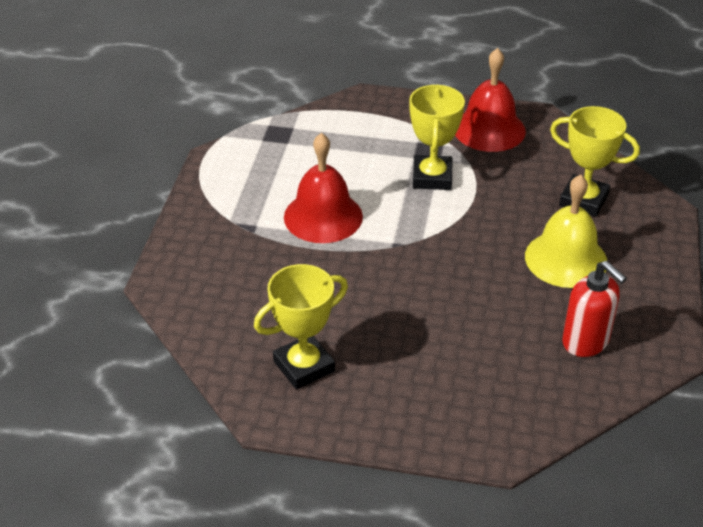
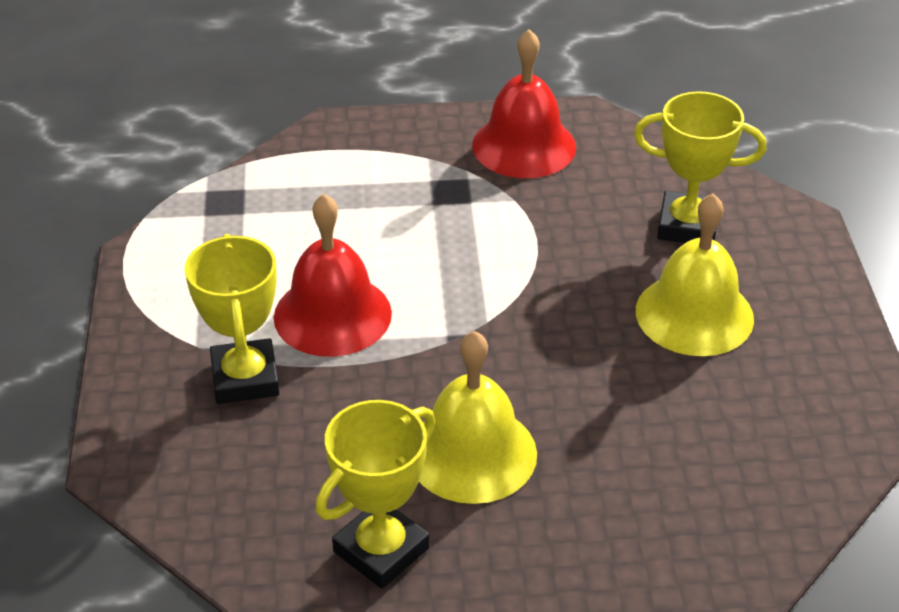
camera: 15 degrees left, 0 degrees up
yellow trophy [409,84,465,190] -> yellow trophy moved to [185,234,279,404]
red soap dispenser [562,261,627,357] -> none
none -> yellow bell [419,331,537,504]

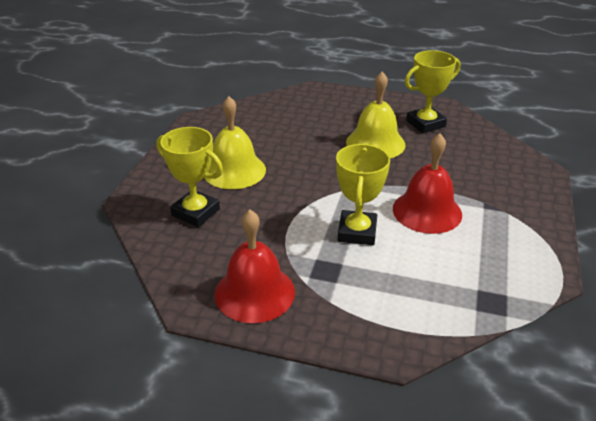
camera: 160 degrees left, 5 degrees down
yellow trophy [185,234,279,404] -> yellow trophy moved to [336,144,390,245]

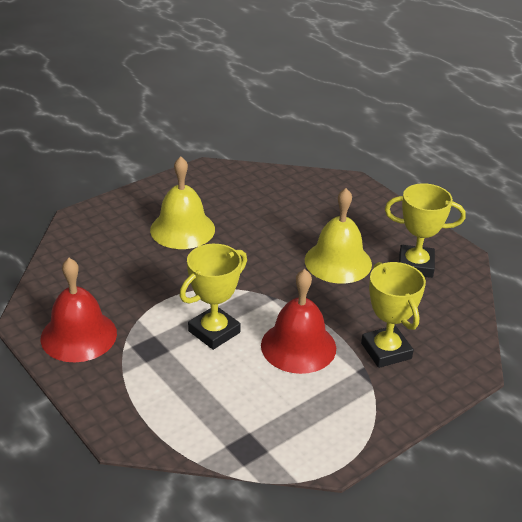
camera: 35 degrees right, 0 degrees up
yellow trophy [156,127,223,227] -> yellow trophy moved to [361,262,426,368]

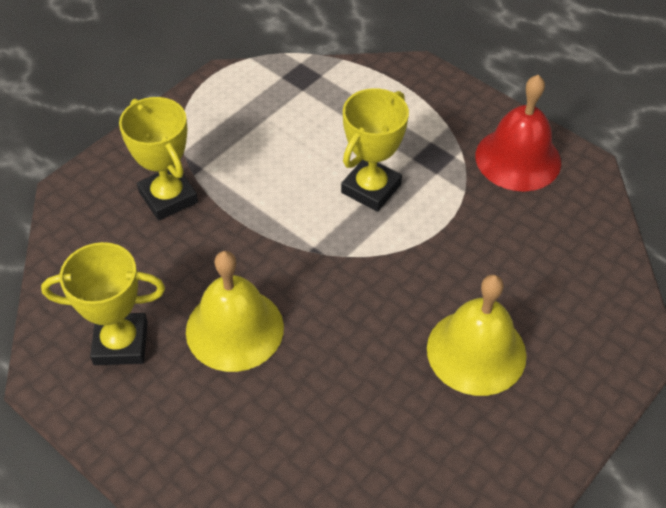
camera: 170 degrees right, 15 degrees up
red bell [261,269,336,374] -> none

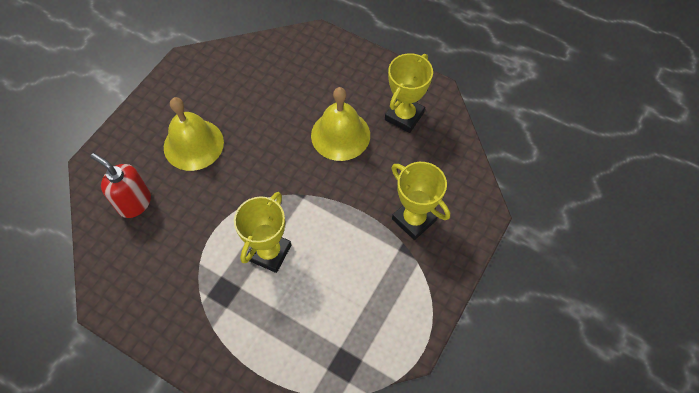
camera: 170 degrees right, 10 degrees up
yellow trophy [41,242,165,365] -> yellow trophy turned 45 degrees counterclockwise [385,53,433,133]
red bell [476,75,561,192] -> none
none -> red soap dispenser [91,153,151,218]

